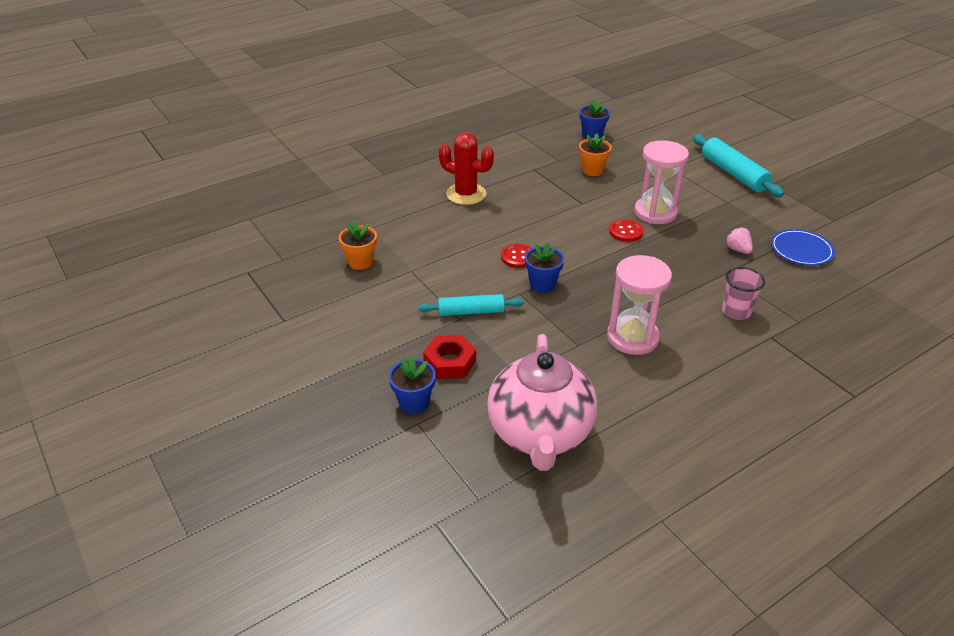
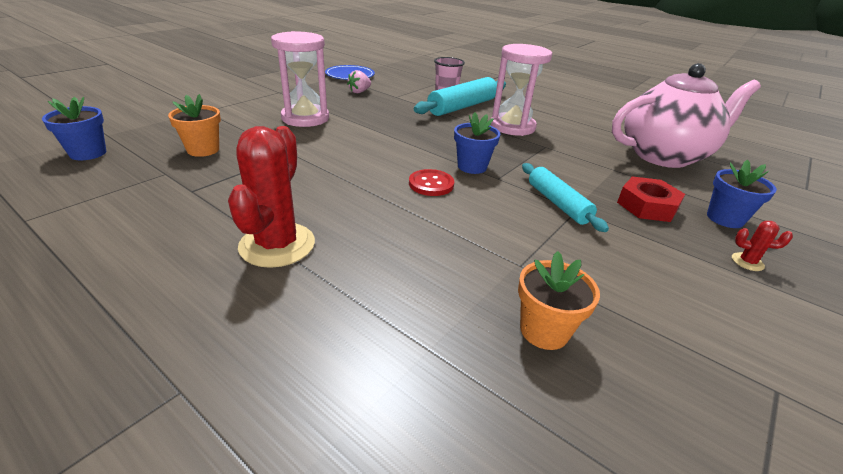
camera: 110 degrees left, 5 degrees down
red button [609,219,644,242] -> none
turquoise rolling pin [693,134,784,197] -> turquoise rolling pin moved to [414,77,506,116]
none -> red cactus [732,221,793,271]

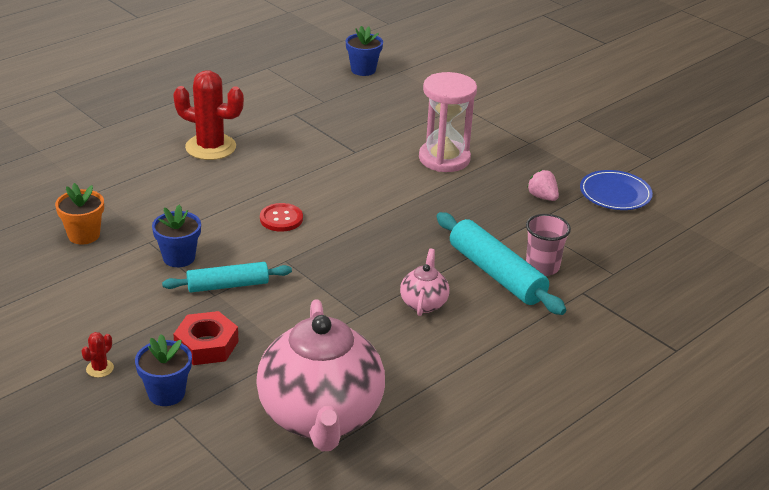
camera: 100 degrees right, 0 degrees up
orange flower pot [168,94,221,157] -> none
blue flower pot [454,112,501,174] -> blue flower pot moved to [152,205,201,267]
pink hourglass [491,44,552,136] -> pink teapot [400,249,449,316]

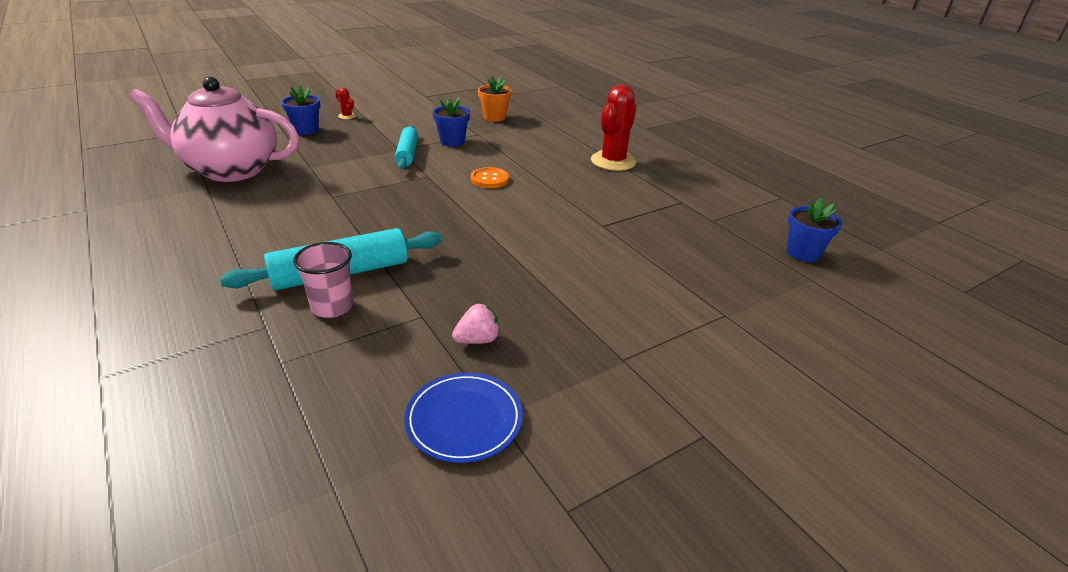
camera: 100 degrees right, 0 degrees up
red nut [173,311,239,365] -> none
red button [260,203,303,232] -> orange button [471,167,509,188]
pink teapot [400,249,449,316] -> none
pink hourglass [419,72,477,172] -> none

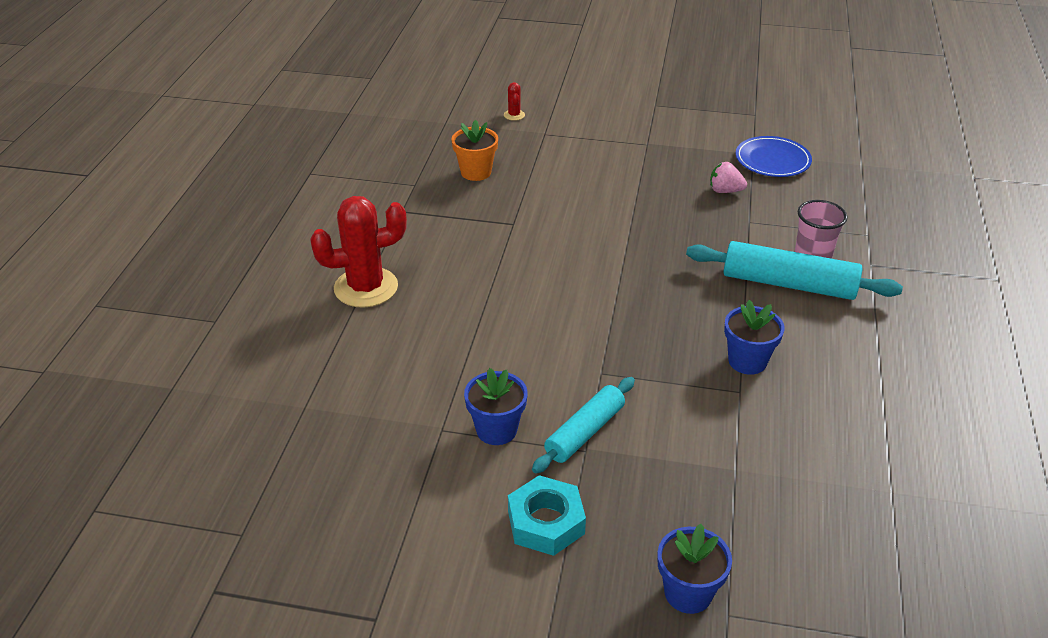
camera: 135 degrees left, 5 degrees up
pink teapot [129,77,299,182] -> none
red cactus [335,88,356,119] -> red cactus moved to [504,82,525,121]
orange button [471,167,509,188] -> none
orange flower pot [478,76,512,122] -> orange flower pot moved to [451,120,498,181]
blue flower pot [787,198,842,262] -> blue flower pot moved to [724,300,785,375]
none -> turquoise nut [508,475,586,556]

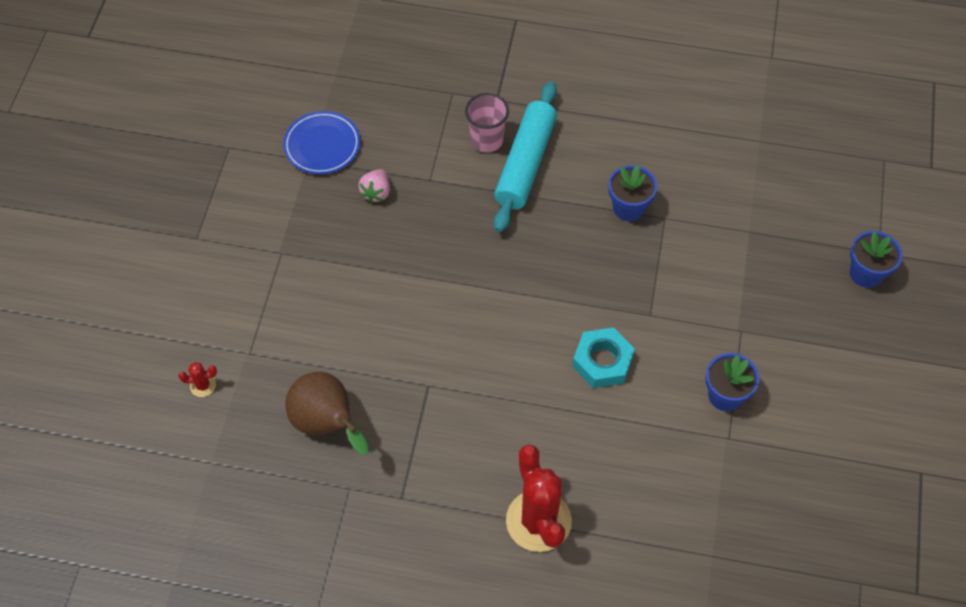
camera: 90 degrees left, 20 degrees up
orange flower pot [451,120,498,181] -> brown pear [285,372,369,455]
turquoise nut [508,475,586,556] -> turquoise nut moved to [572,327,635,388]
turquoise rolling pin [532,377,635,473] -> none

